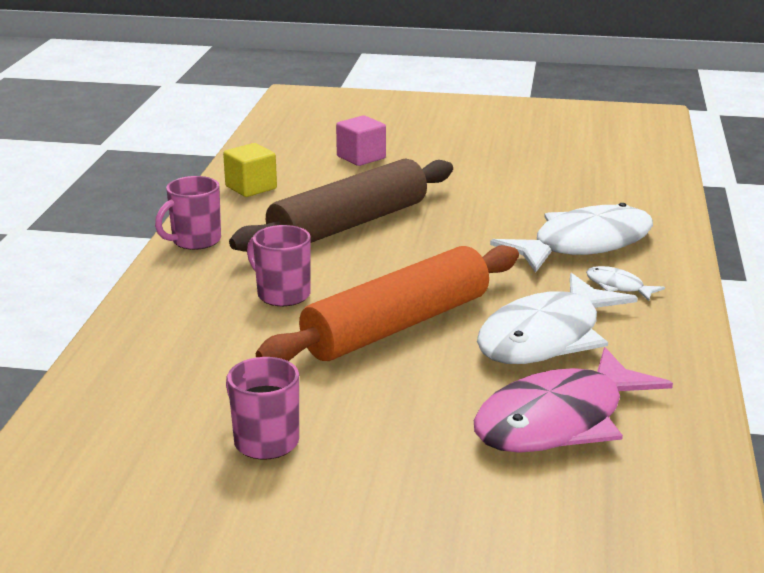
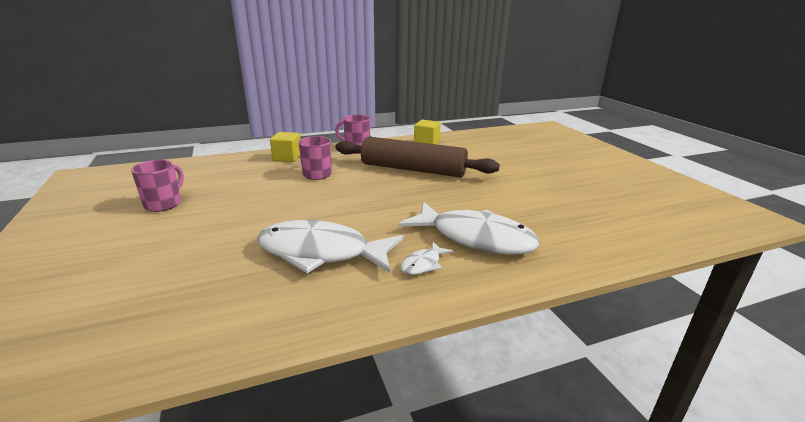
camera: 60 degrees right, 0 degrees up
orange rolling pin [256,245,519,361] -> none
pink cube [336,115,386,166] -> none
pink fish [474,347,673,453] -> none
white fish [586,266,665,301] -> white fish turned 150 degrees counterclockwise [400,242,453,275]
none -> yellow cube [270,132,301,162]

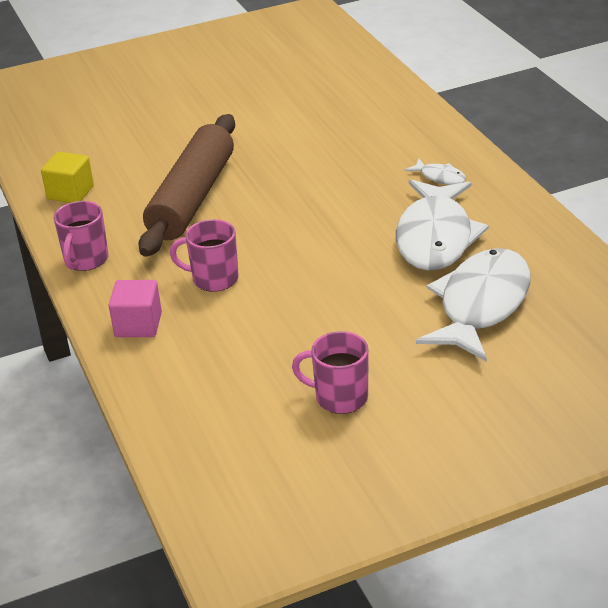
camera: 90 degrees left, 10 degrees up
yellow cube [270,132,301,162] -> pink cube [108,280,162,337]
white fish [399,202,540,254] -> white fish moved to [416,248,531,362]

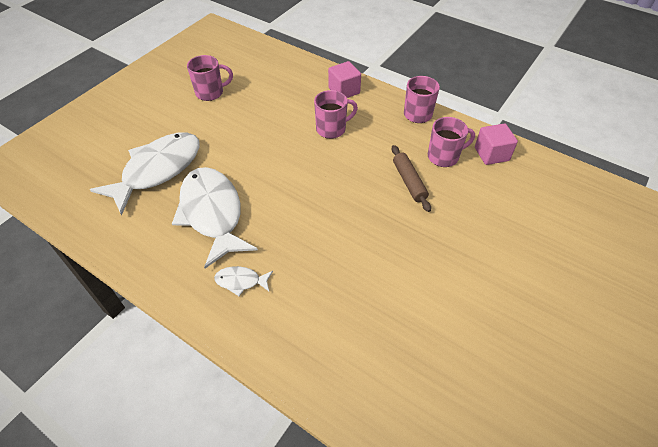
camera: 145 degrees right, 15 degrees up
yellow cube [41,152,94,203] -> pink cube [475,123,518,165]
brown rolling pin [138,114,235,257] -> brown rolling pin [391,145,431,212], size x0.46
white fish [416,248,531,362] -> white fish turned 135 degrees counterclockwise [90,132,200,215]
none -> pink mug [428,117,475,167]

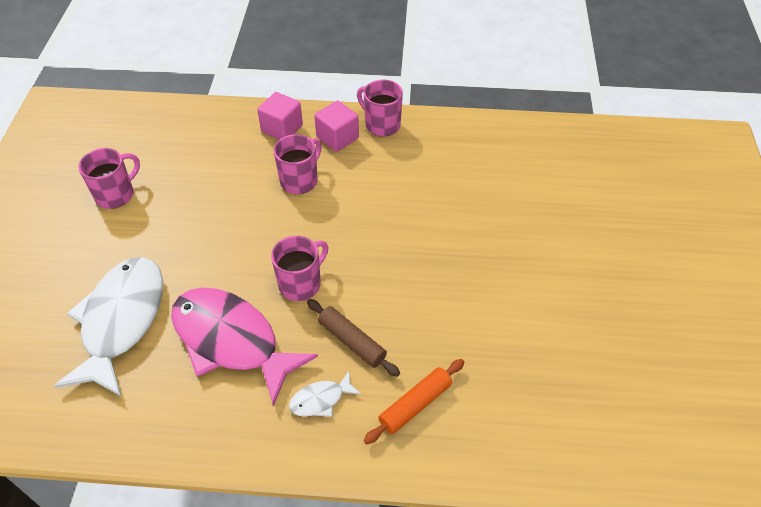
camera: 30 degrees left, 0 degrees up
white fish [172,167,258,268] -> pink fish [171,288,318,406]
brown rolling pin [391,145,431,212] -> brown rolling pin moved to [307,299,400,377]
pink mug [428,117,475,167] -> pink mug moved to [271,236,328,301]
pink cube [475,123,518,165] -> pink cube moved to [314,100,359,152]
none -> orange rolling pin [364,359,465,444]

